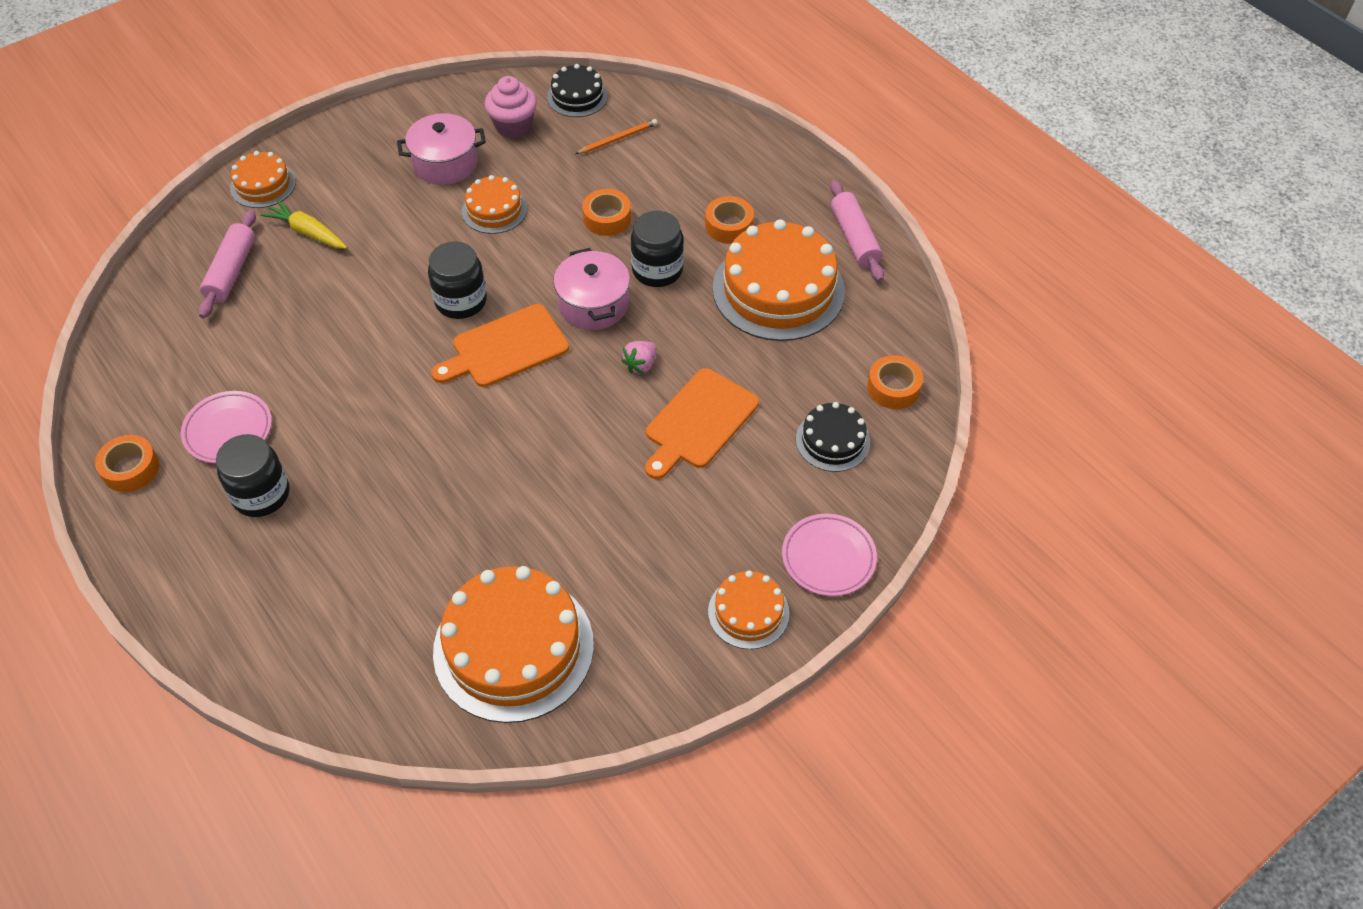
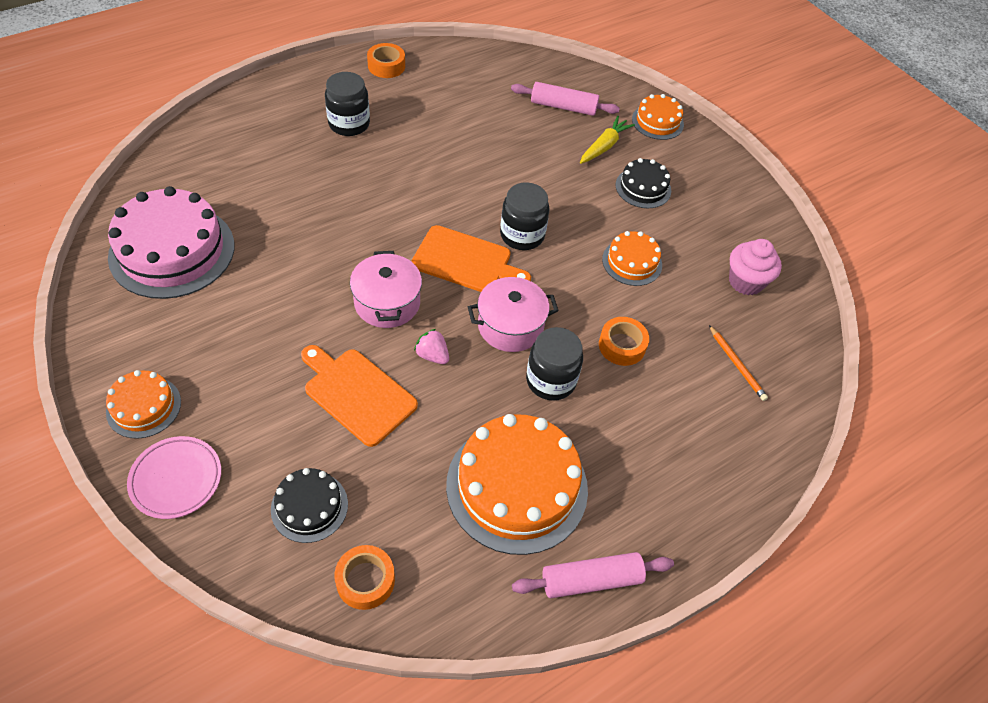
camera: 90 degrees right, 0 degrees up
pink plate [181,391,272,463] -> none
pink pot [397,113,486,185] -> pink pot moved to [350,251,422,328]
orange cutting board [431,304,569,387] -> orange cutting board turned 135 degrees clockwise [411,225,531,292]
orange cake [433,566,594,723] -> pink cake [108,186,234,299]
black cake [547,64,608,117] -> black cake moved to [616,158,671,208]
orange tape [705,196,754,244] -> none

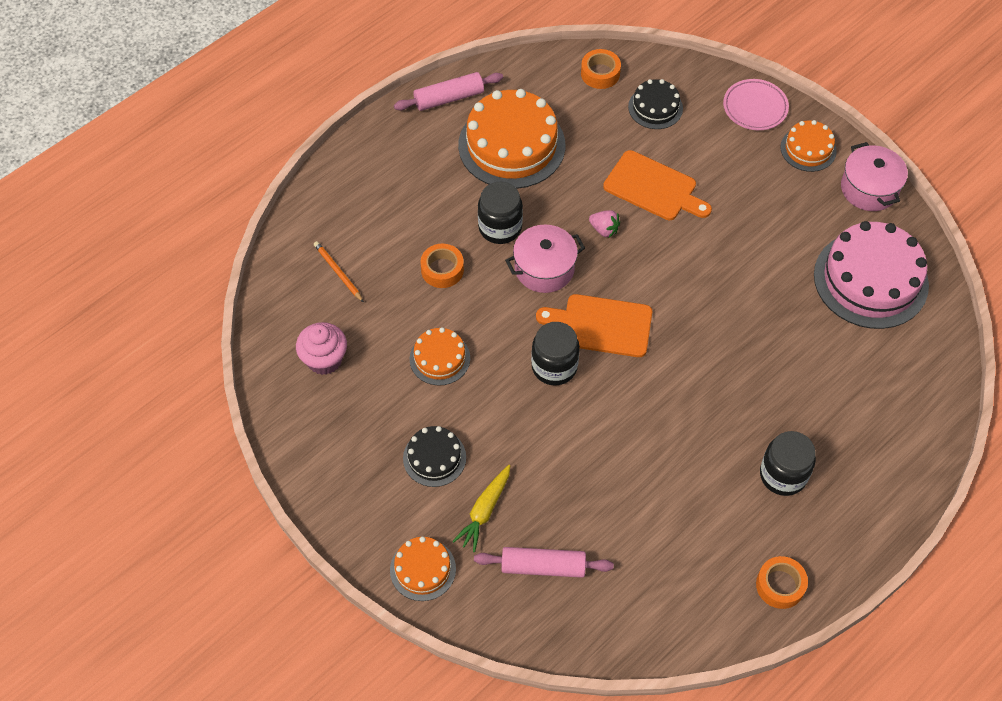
camera: 175 degrees right, 5 degrees up
pink pot [350,251,422,328] -> pink pot moved to [841,142,908,211]

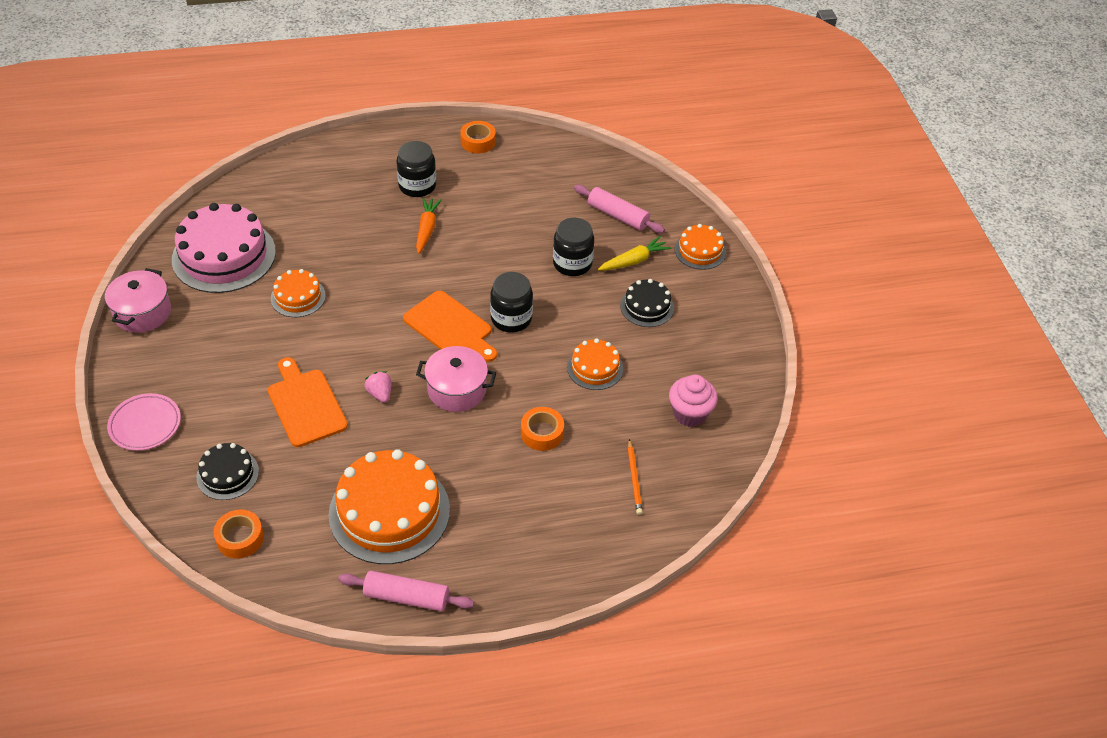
camera: 150 degrees left, 10 degrees down
black jar [478,182,523,244] -> black jar moved to [553,218,594,276]
orange cake [780,120,837,172] -> orange cake moved to [271,269,326,317]
none -> orange carrot [416,197,442,254]

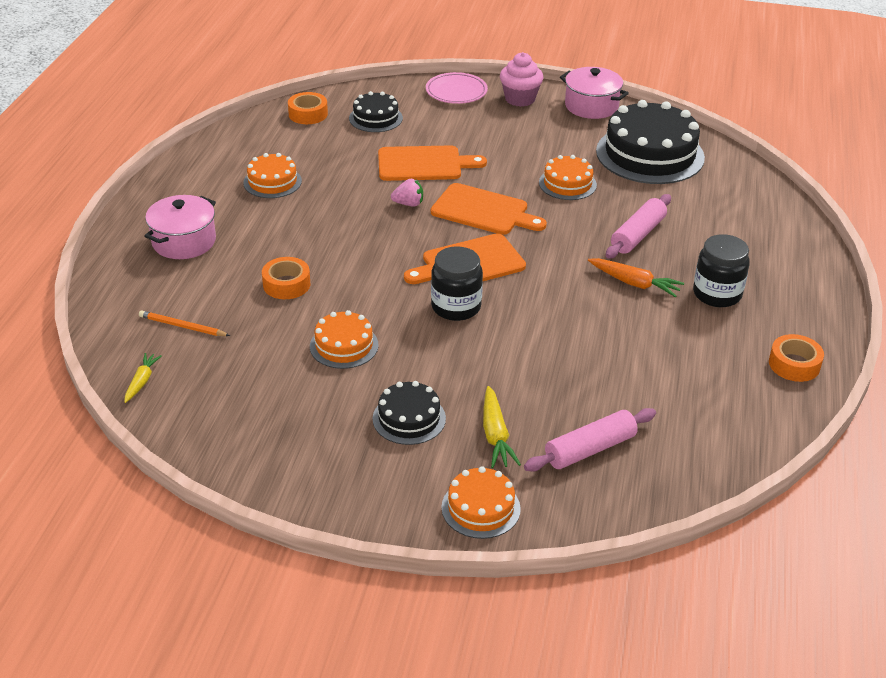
camera: 115 degrees right, 10 degrees down
pink cake [172,203,276,293] -> black cake [596,100,705,184]
orange cake [329,449,450,564] -> orange cake [243,153,302,198], size x0.52
pink rolling pin [338,571,474,612] -> pink rolling pin moved to [606,194,671,259]
pink pot [416,346,496,412] -> pink pot moved to [144,195,216,259]
black jar [553,218,594,276] -> none
pink cupcake [669,375,718,427] -> pink cupcake moved to [500,52,543,107]
none -> yellow carrot [124,353,162,403]
none -> orange cutting board [431,183,547,235]

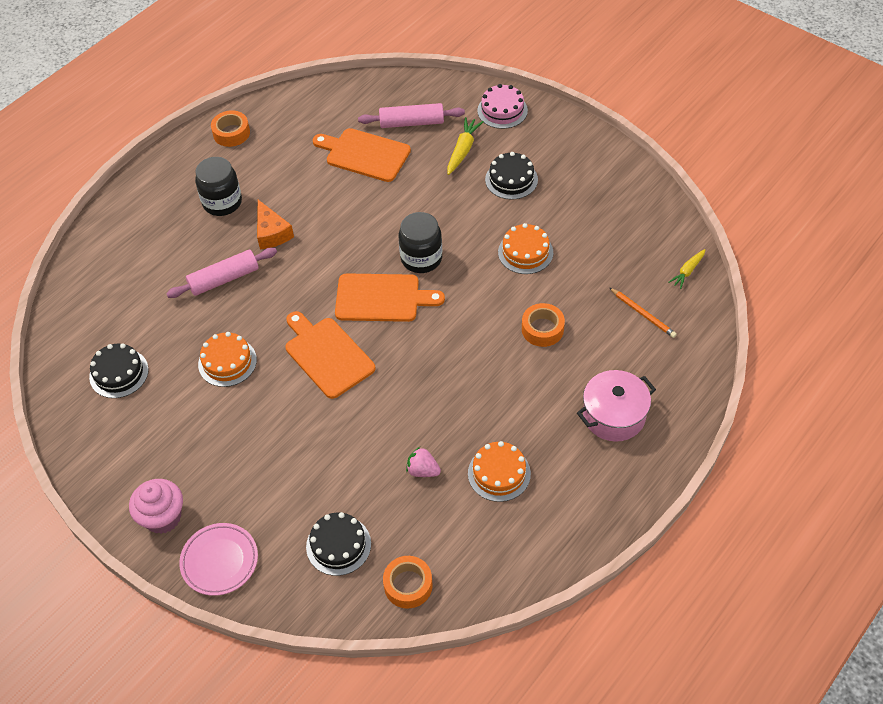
camera: 150 degrees left, 15 degrees up
orange cutting board [378,145,487,181] -> orange cutting board moved to [313,128,411,182]
pink strawberry [391,179,423,206] -> pink strawberry moved to [406,447,441,477]
orange cake [441,466,521,539] -> pink cake [477,84,528,129]
pink pot [560,67,629,119] -> none
orange carrot [588,258,684,297] -> orange cheese [257,200,294,250]
black cake [596,100,705,184] -> black cake [89,343,149,398], size x0.52

